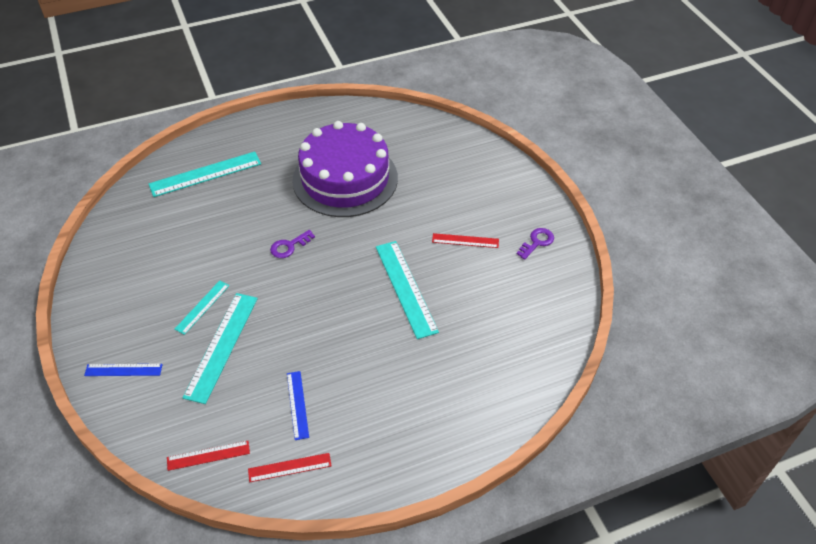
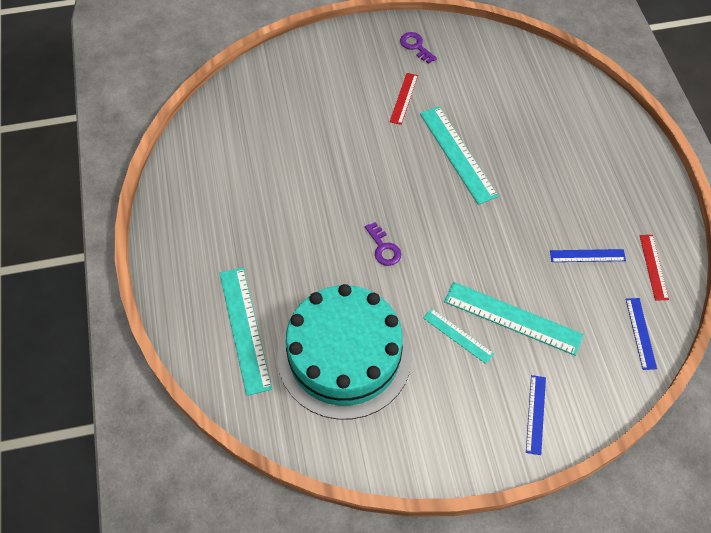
camera: 80 degrees left, 10 degrees up
red ruler [167,441,250,471] -> blue ruler [626,298,657,370]
purple cake [292,121,398,217] -> none
turquoise ruler [376,241,439,339] -> turquoise ruler turned 75 degrees clockwise [420,106,498,205]
none -> turquoise cake [277,284,412,420]

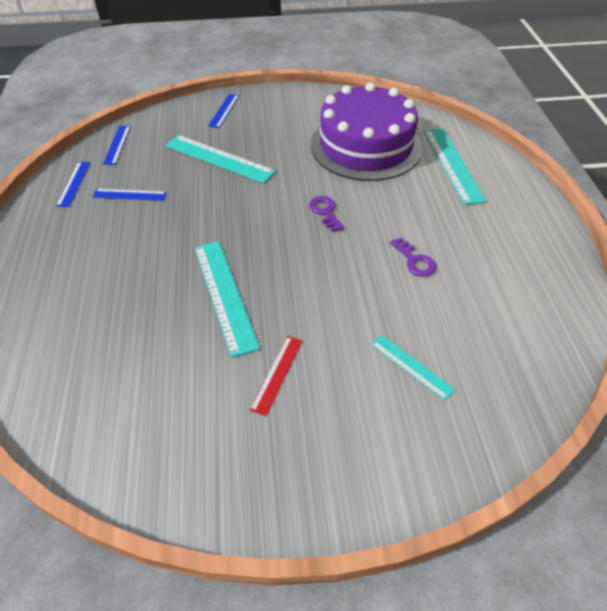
camera: 175 degrees left, 10 degrees down
turquoise cake [277,284,412,420] -> purple cake [310,83,422,181]
purple key [400,32,437,64] -> purple key moved to [390,237,436,277]
turquoise ruler [423,308,494,364] -> turquoise ruler moved to [371,335,456,400]
red ruler [640,235,669,301] -> blue ruler [56,162,90,207]

